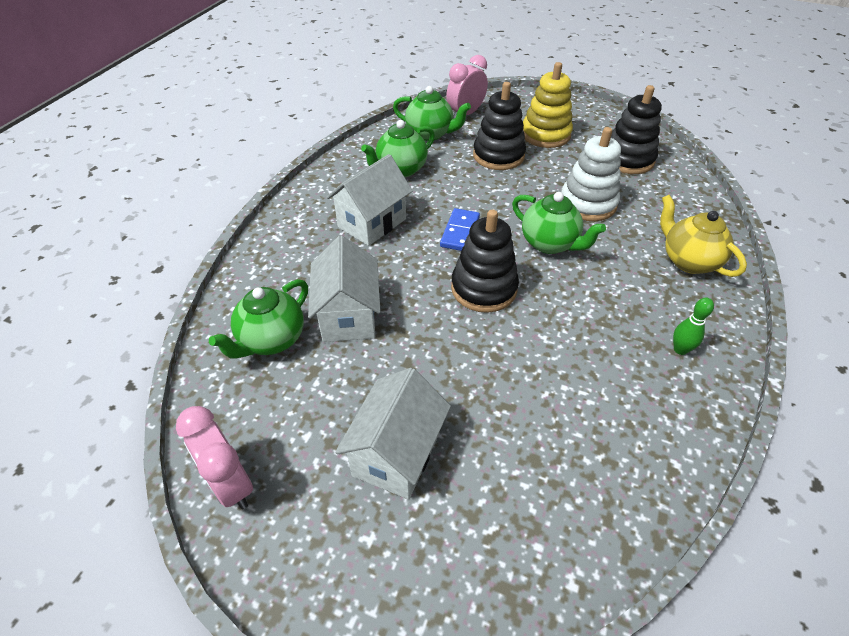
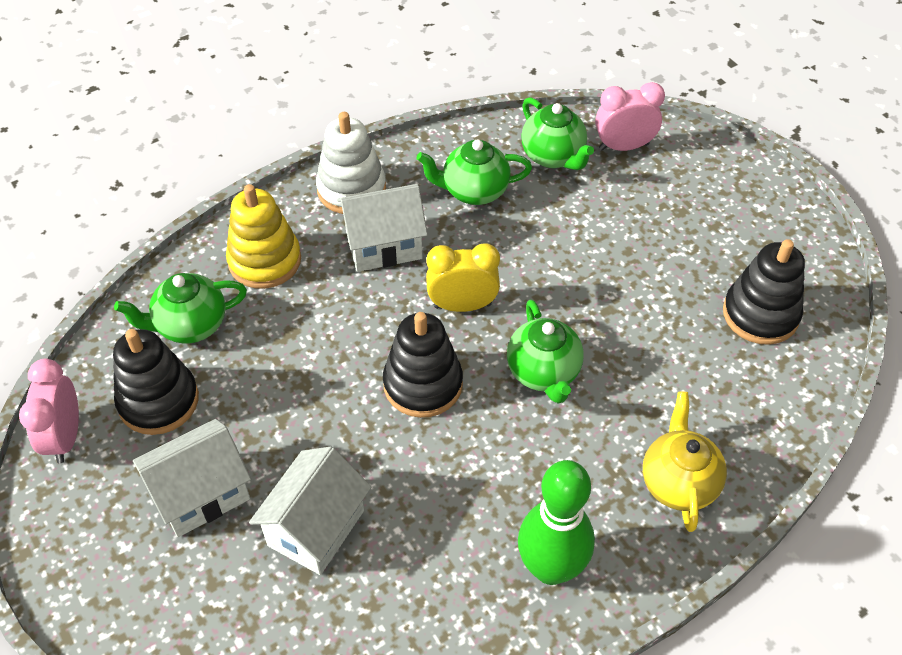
camera: 35 degrees right, 5 degrees up
white house [308,236,381,342] -> white house moved to [249,447,371,575]
blue domino [440,208,480,251] -> yellow clock [426,243,500,312]
black stacking toy [473,82,526,170] -> black stacking toy moved to [113,329,199,435]
yellow stacking toy [523,62,573,148] -> yellow stacking toy moved to [226,184,301,289]
white stacking toy [561,127,621,221] -> white stacking toy moved to [316,112,386,214]
green bowling pin [673,297,714,355] -> green bowling pin [518,460,595,585], size x2.25

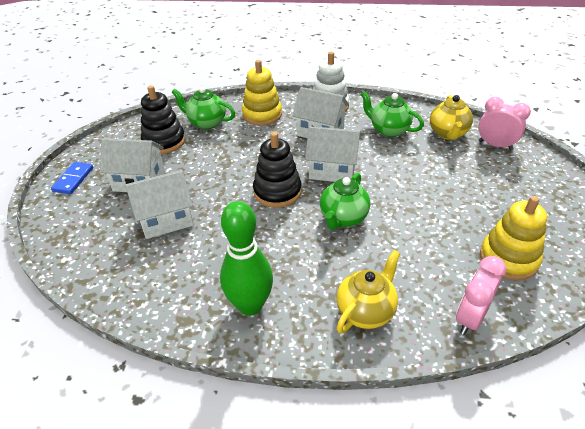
camera: 40 degrees right, 10 degrees down
pink clock [19,359,79,464] -> pink clock moved to [456,256,506,335]
yellow clock [426,243,500,312] -> white house [305,126,361,182]
green teapot [521,97,594,170] -> yellow teapot [430,95,473,140]
black stacking toy [723,239,805,345] -> yellow stacking toy [480,196,547,280]
none -> blue domino [51,162,93,194]

